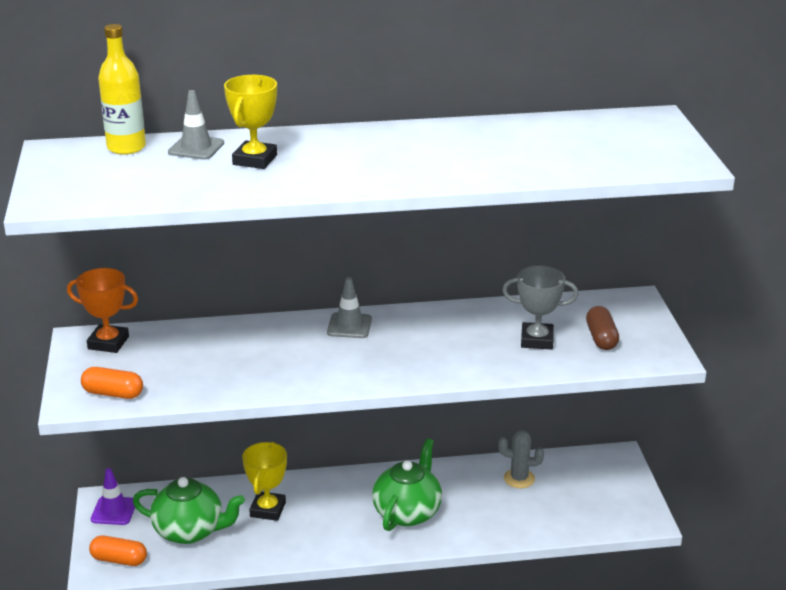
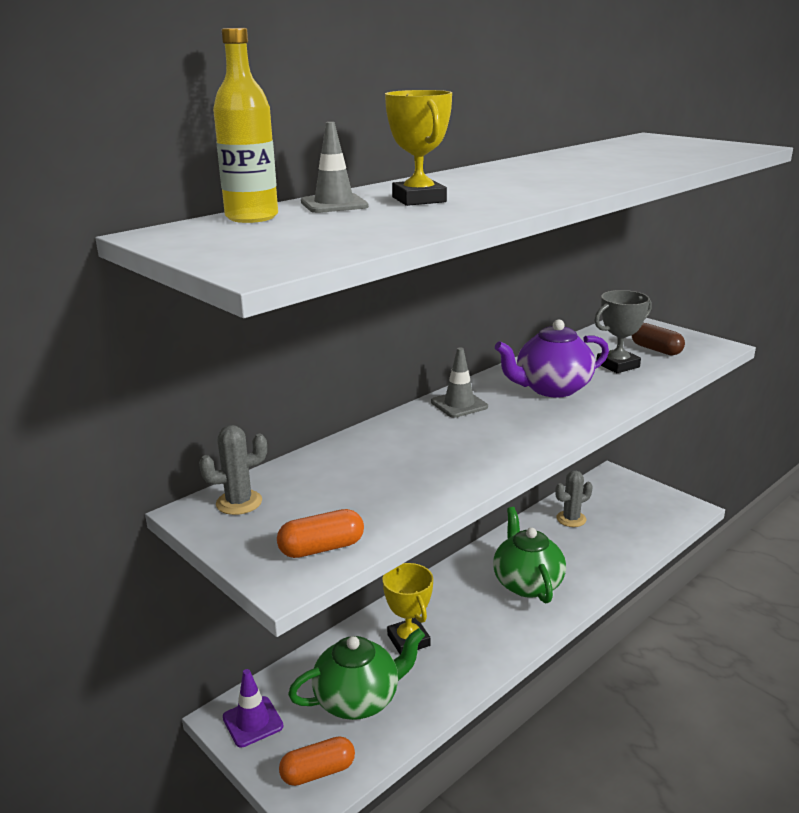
camera: 35 degrees left, 5 degrees down
orange trophy [67,268,138,353] -> grey cactus [199,425,267,515]
none -> purple teapot [495,319,609,398]

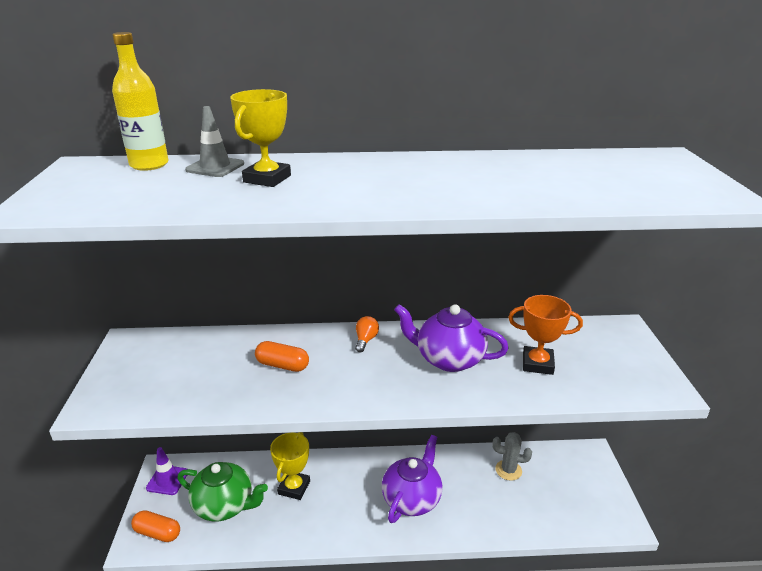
camera: 40 degrees right, 5 degrees up
grey cactus [199,425,267,515] -> none
orange capsule [277,509,364,558] -> orange capsule moved to [255,341,309,372]
grey traffic cone [431,347,488,418] -> orange light bulb [355,316,379,352]
green teapot [493,507,566,604] -> purple teapot [382,435,443,523]
grey trophy [594,290,652,373] -> orange trophy [508,295,583,375]
brown capsule [631,323,685,355] -> none

